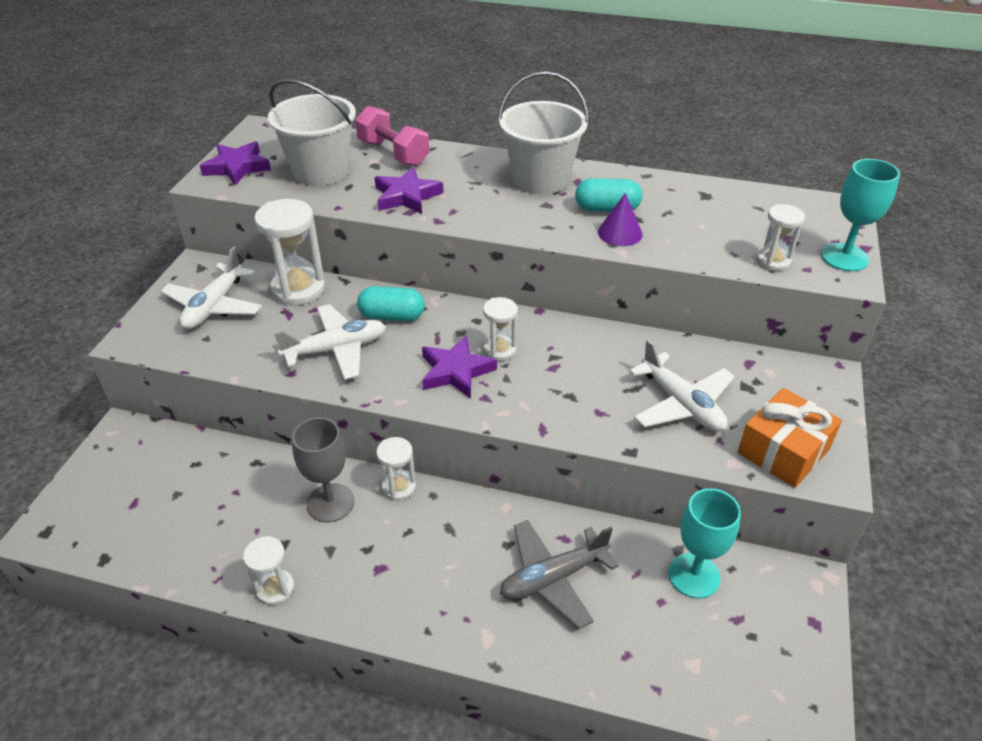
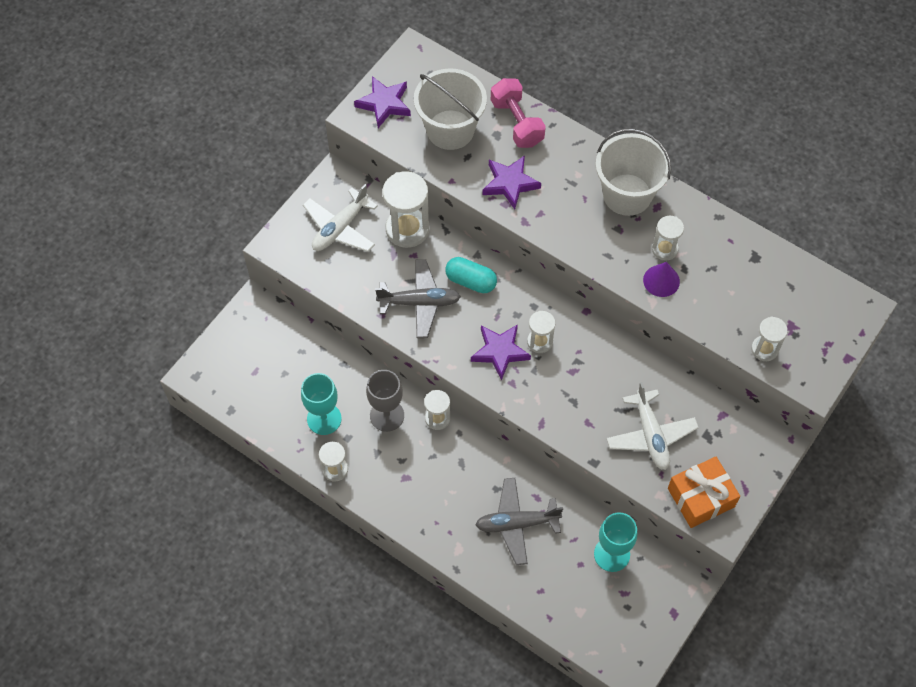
camera: 20 degrees right, 20 degrees up
white plane [273,304,386,380] -> grey plane [375,259,461,338]
turquoise capsule [575,178,642,212] -> white hourglass [652,216,684,261]
turquoise goblet [821,159,900,271] -> turquoise goblet moved to [301,373,342,435]

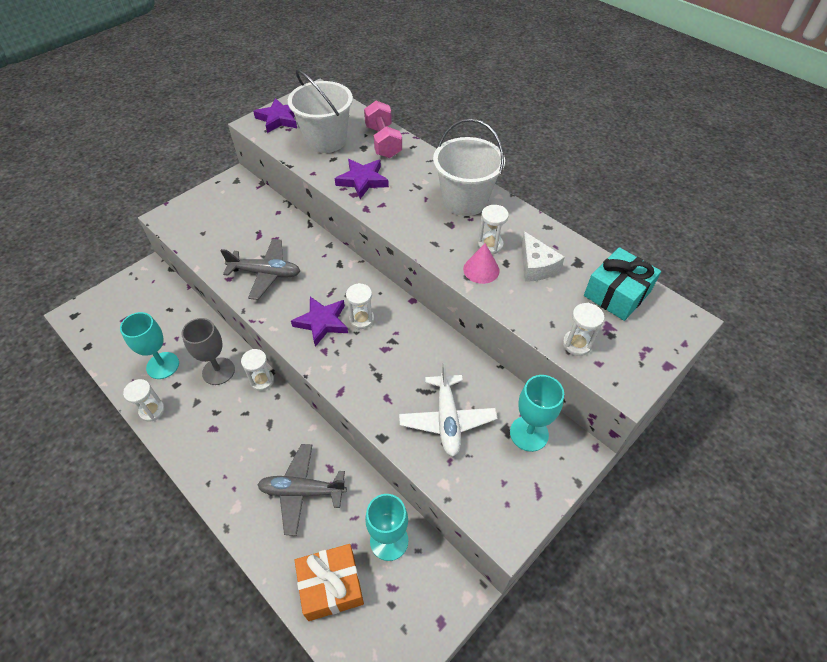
camera: 10 degrees right, 10 degrees down
white plane [303,184,378,252] -> none
white hourglass [382,171,429,248] -> none
turquoise capsule [445,257,497,293] -> none
purple cone [643,262,680,297] -> pink cone [463,243,500,284]
orange gift [668,456,740,528] -> orange gift moved to [295,544,364,621]
none -> turquoise goblet [510,375,564,452]
none -> white cheese [521,231,565,282]
none -> turquoise gift [584,247,661,321]

